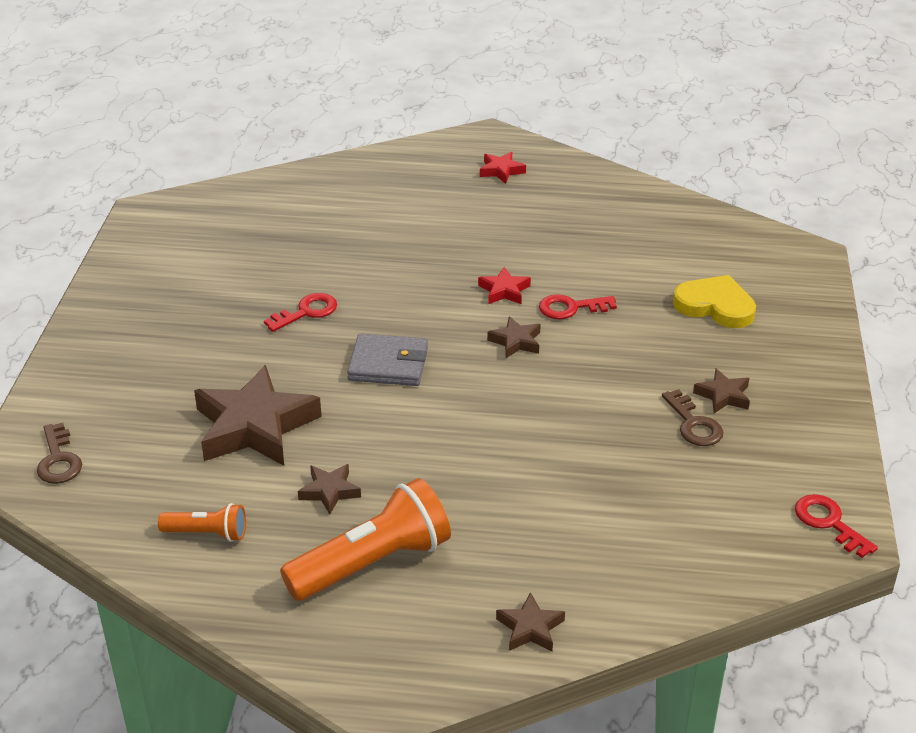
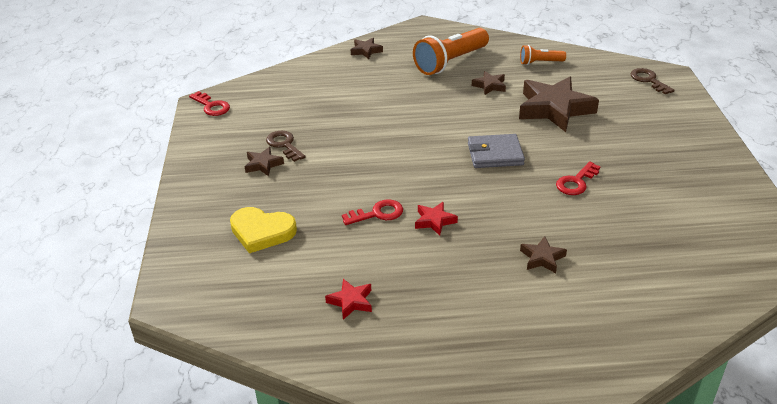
camera: 170 degrees right, 0 degrees up
red star [480,152,526,184] -> red star moved to [325,279,372,320]
brown star [487,316,541,358] -> brown star moved to [520,236,567,273]

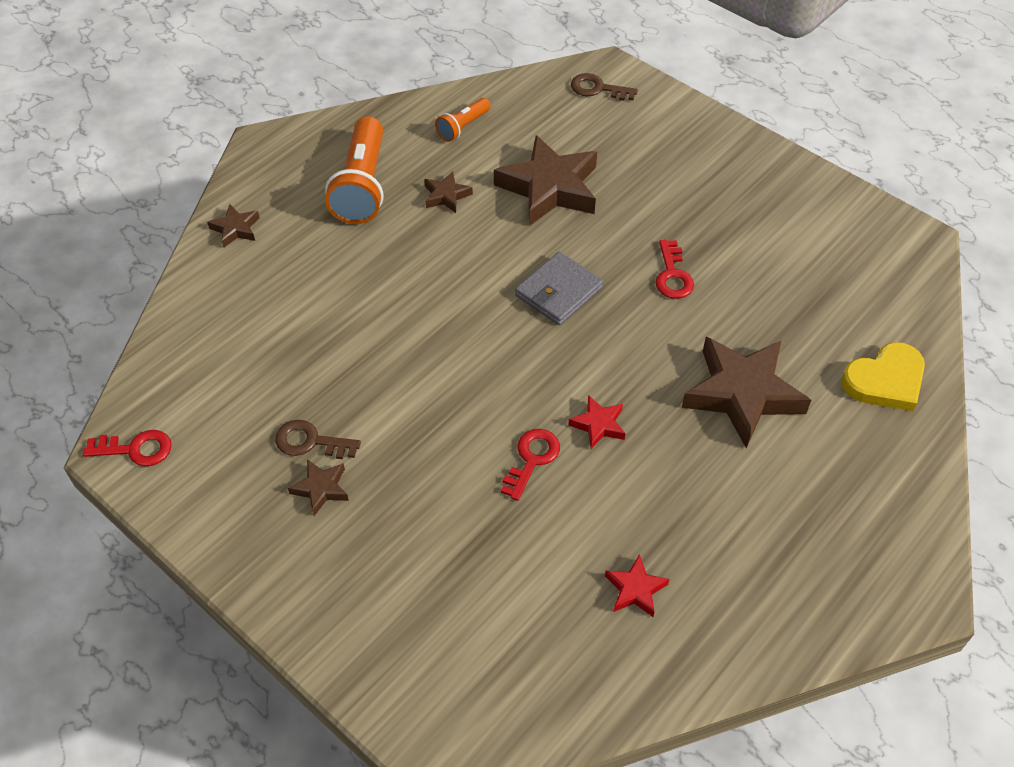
camera: 45 degrees left, 15 degrees up
yellow heart [230,207,297,253] -> yellow heart moved to [841,342,925,411]
brown star [520,236,567,273] -> brown star [682,337,811,449], size x2.16

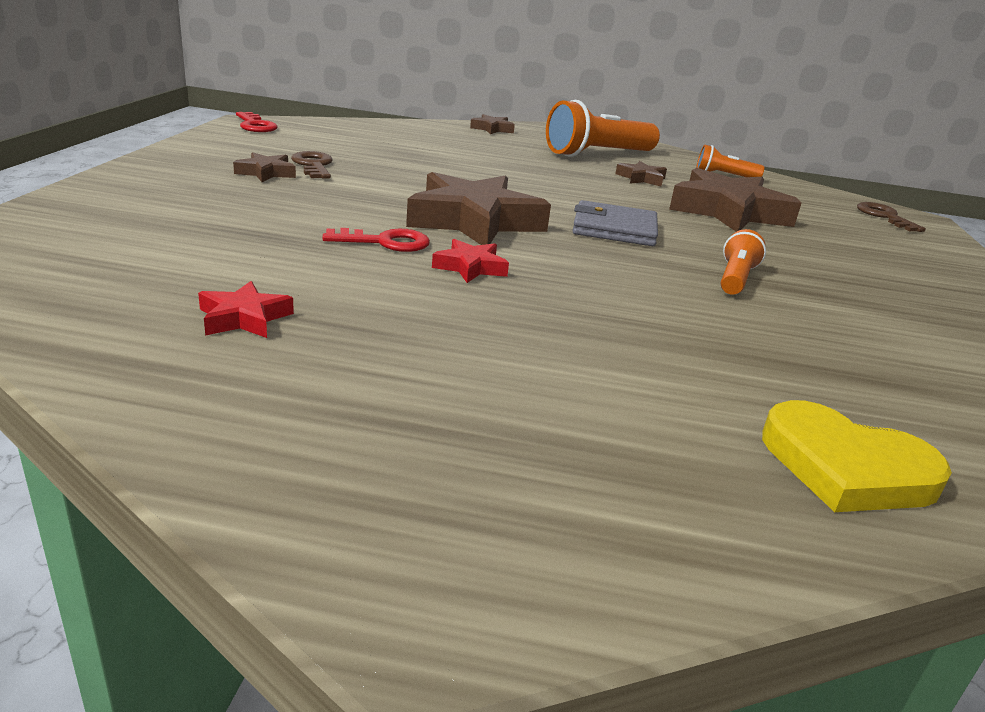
camera: 55 degrees right, 25 degrees down
red key [655,240,694,299] -> orange flashlight [720,229,766,295]
brown star [682,337,811,449] -> brown star moved to [406,172,551,245]

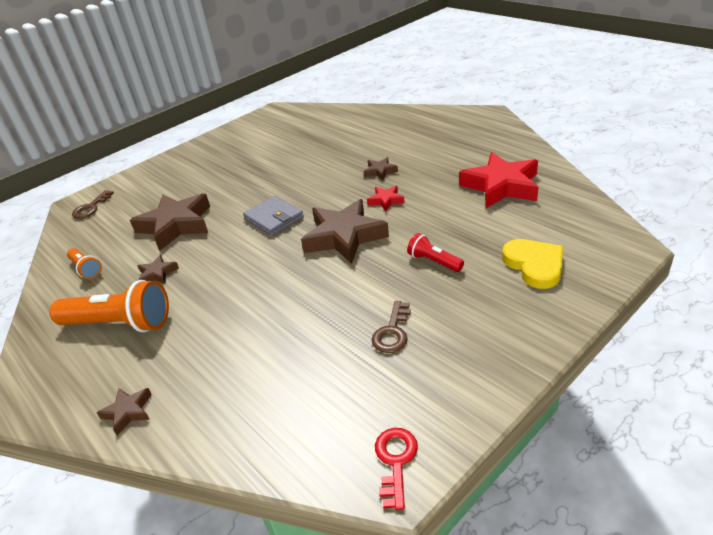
camera: 135 degrees left, 10 degrees up
red star [198,281,294,338] -> red star [459,152,538,208], size x2.16
brown star [233,152,296,182] -> brown star moved to [364,157,398,181]
red key [322,228,430,252] -> none
orange flashlight [720,229,766,295] -> none
yellow heart [762,400,952,512] -> yellow heart moved to [502,239,563,289]
none -> red flashlight [407,233,464,272]

